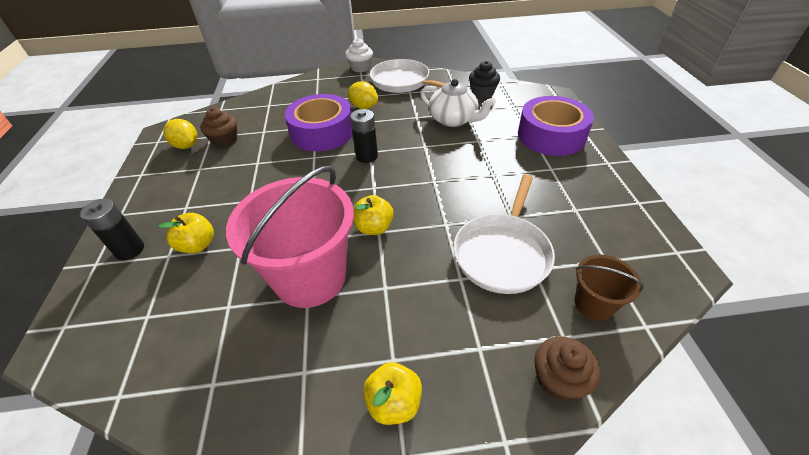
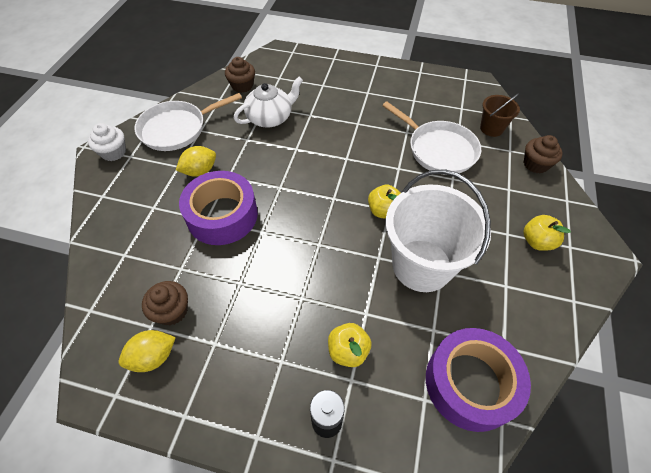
camera: 70 degrees left, 10 degrees up
pink bucket [226,166,354,308] -> white bucket [386,169,491,292]
black battery [350,109,378,163] -> none
black cupcake [469,61,500,98] -> brown cupcake [225,57,255,93]
purple tape [518,96,594,156] -> purple tape moved to [426,328,531,432]

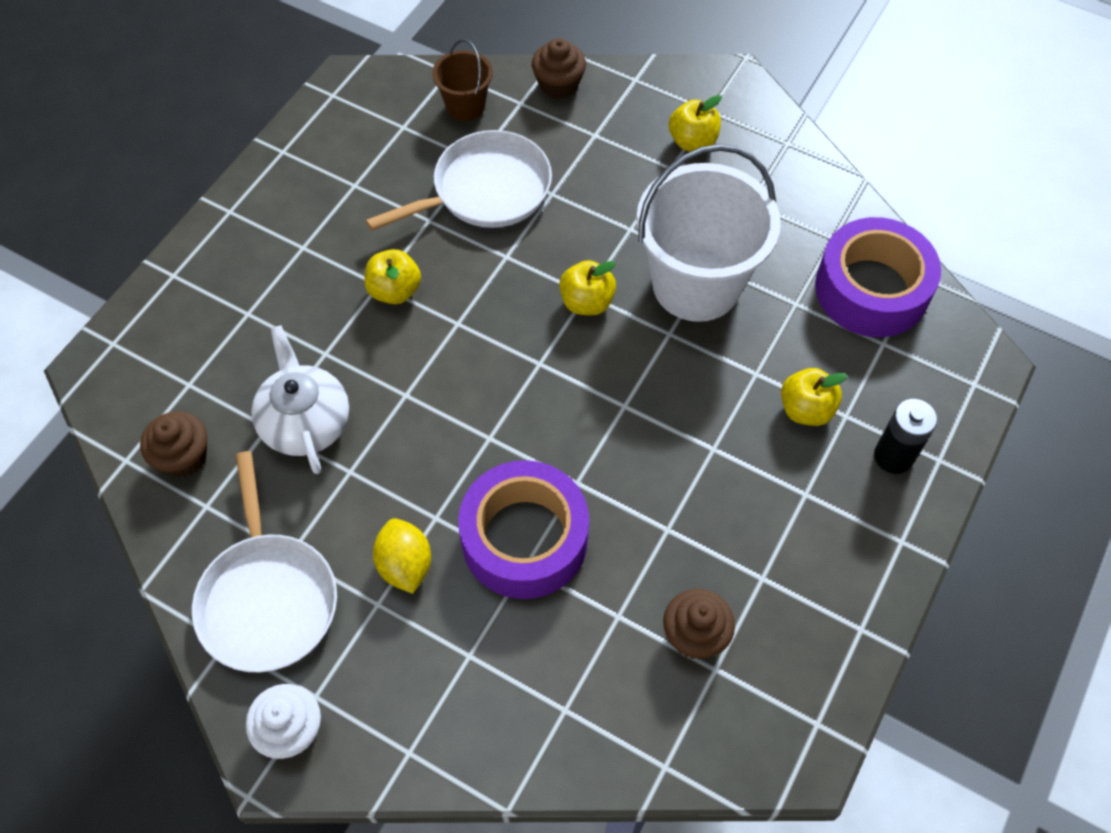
camera: 75 degrees left, 5 degrees up
yellow lemon [118,330,176,372] -> none
none -> yellow apple [364,249,421,304]

